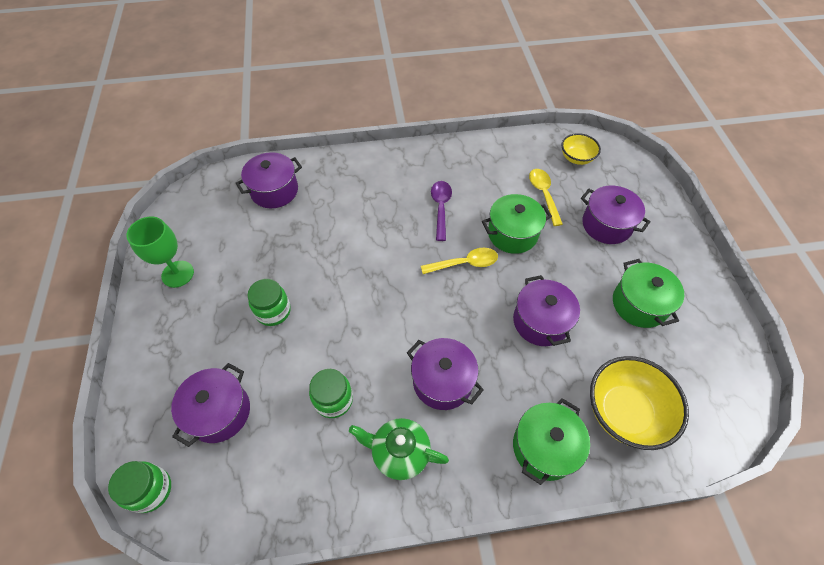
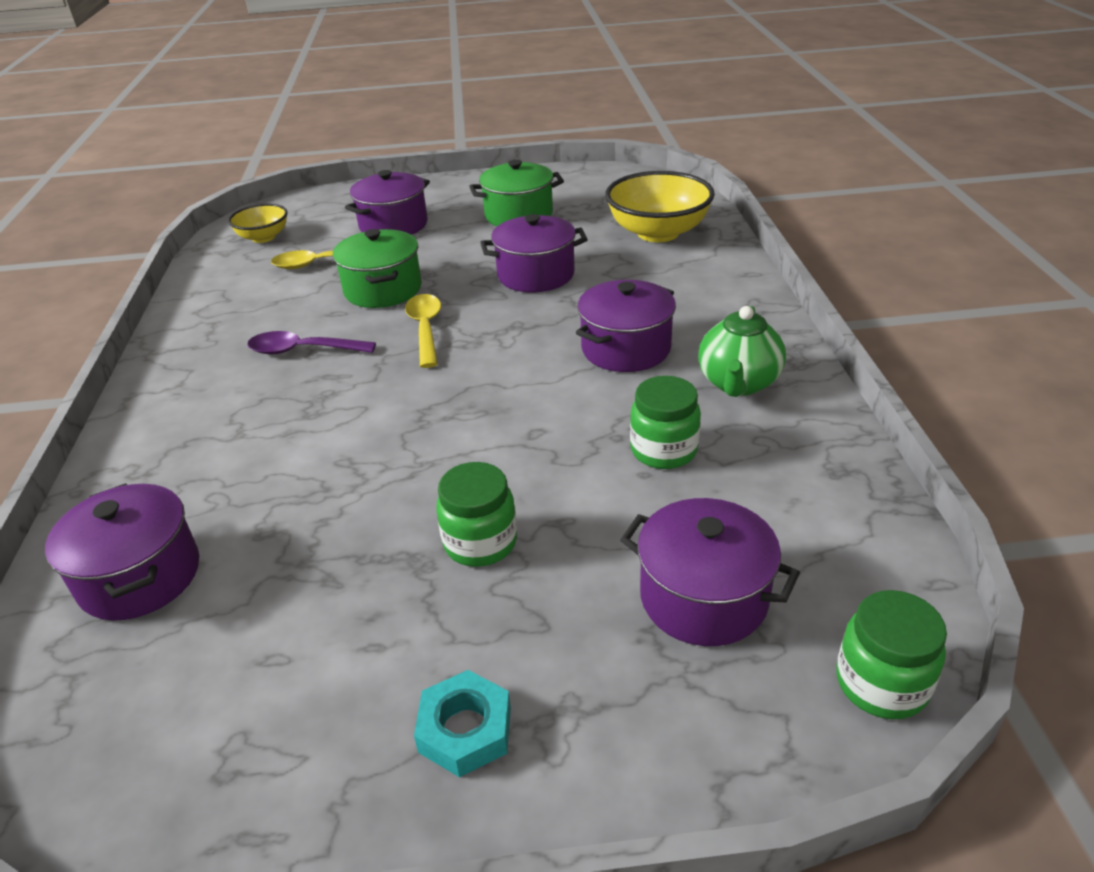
camera: 85 degrees left, 20 degrees down
green goblet [126,216,194,288] -> none
green pot [513,398,590,485] -> none
none -> turquoise nut [414,670,511,777]

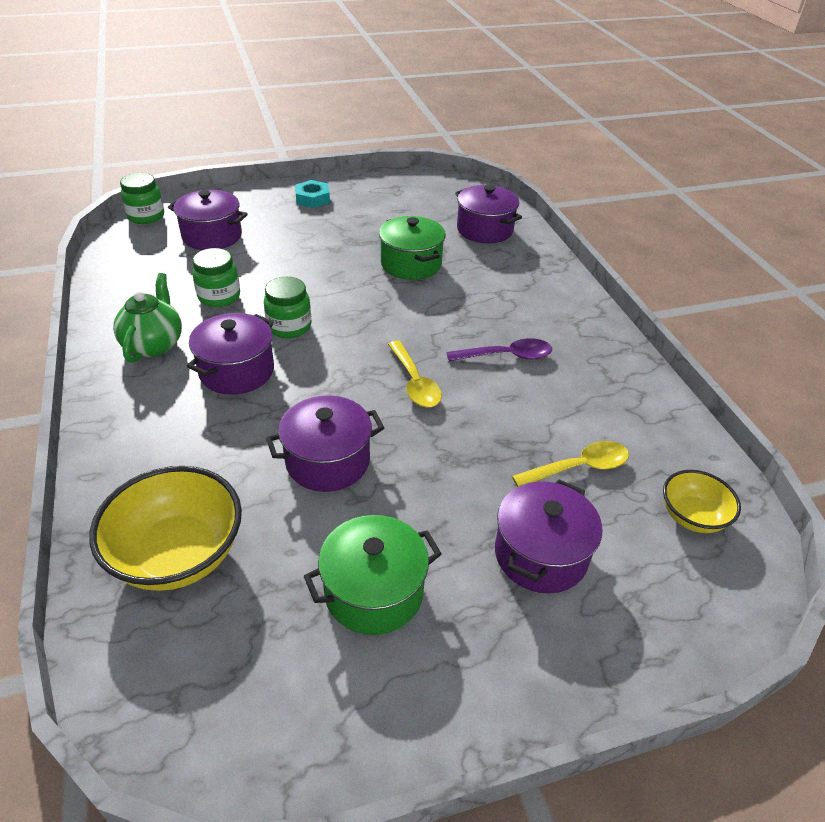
camera: 165 degrees right, 5 degrees up
green pot [333,229,422,308] -> green pot moved to [379,216,446,280]
green jar [436,462,517,567] -> green jar moved to [264,277,311,338]

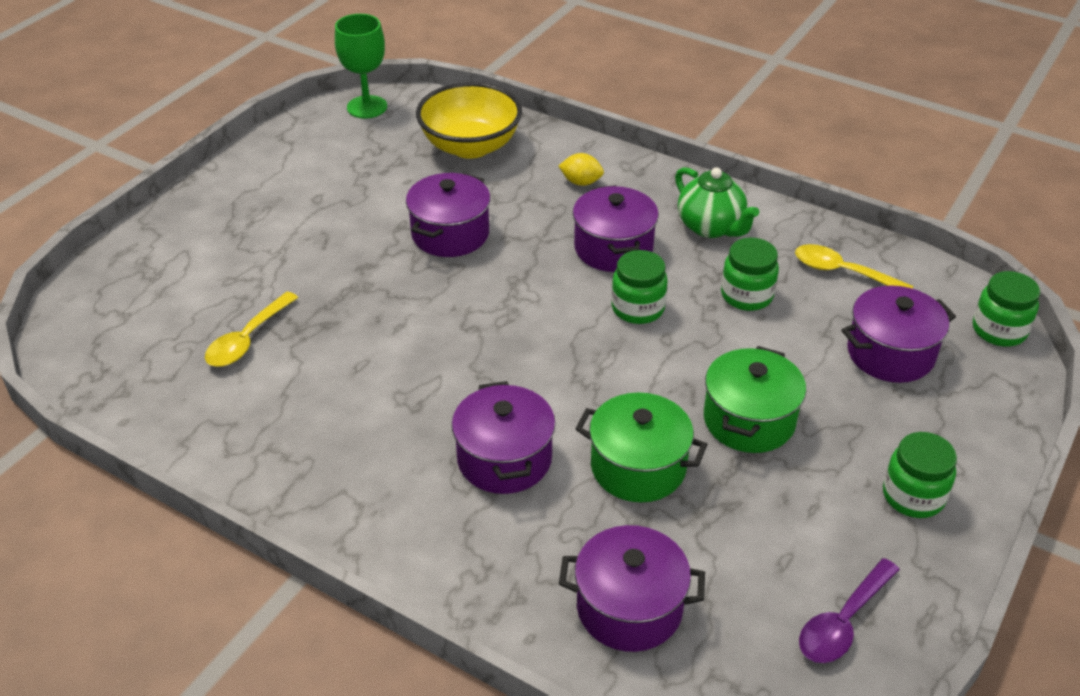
camera: 140 degrees right, 0 degrees up
turquoise nut [295,180,330,208] -> green jar [883,432,957,518]
green pot [304,515,442,635] -> green pot moved to [704,346,806,453]
yellow spoon [388,341,442,408] -> yellow spoon moved to [795,244,913,288]
purple spoon [447,338,552,362] -> purple spoon moved to [799,558,900,663]
purple pot [495,479,602,593] -> purple pot moved to [452,381,555,494]
yellow bowl [663,470,741,533] -> none
none -> green goblet [335,14,387,118]
none -> yellow lemon [559,153,604,186]

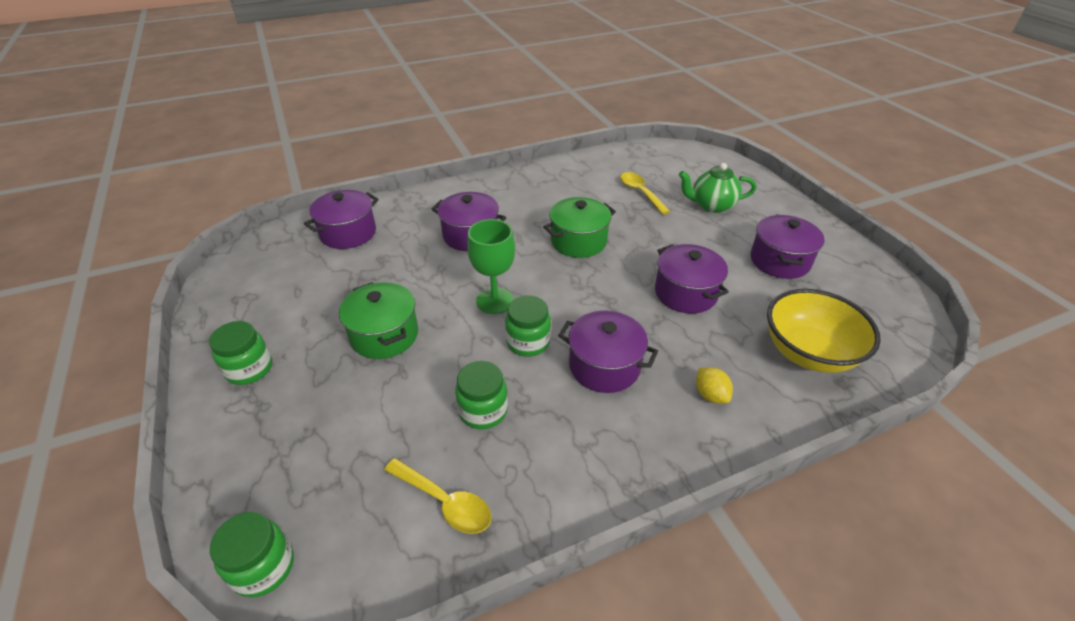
camera: 125 degrees right, 0 degrees up
green goblet [335,14,387,118] -> green goblet moved to [467,219,515,314]
yellow lemon [559,153,604,186] -> yellow lemon turned 75 degrees counterclockwise [696,367,733,404]
green pot [575,393,708,502] -> green pot moved to [543,197,616,258]
green teapot [675,167,759,238] -> green teapot moved to [679,163,757,213]
yellow spoon [795,244,913,288] -> yellow spoon turned 60 degrees clockwise [384,458,491,534]
purple spoon [799,558,900,663] -> none
purple pot [842,285,956,383] -> purple pot moved to [750,215,825,279]

